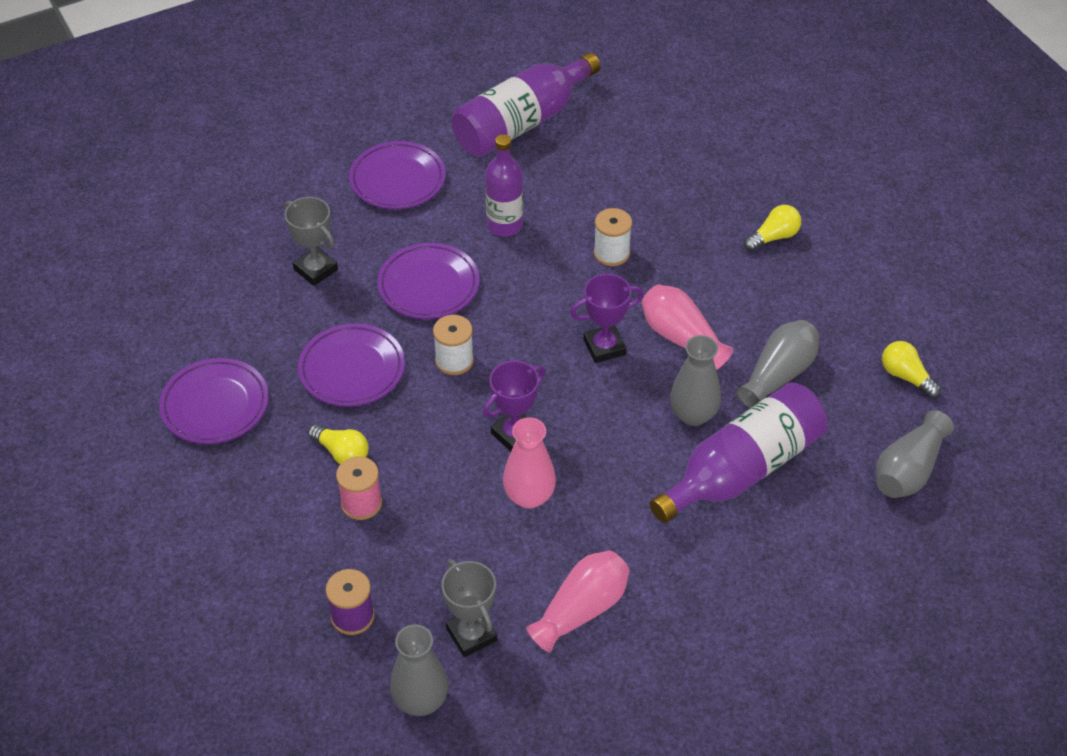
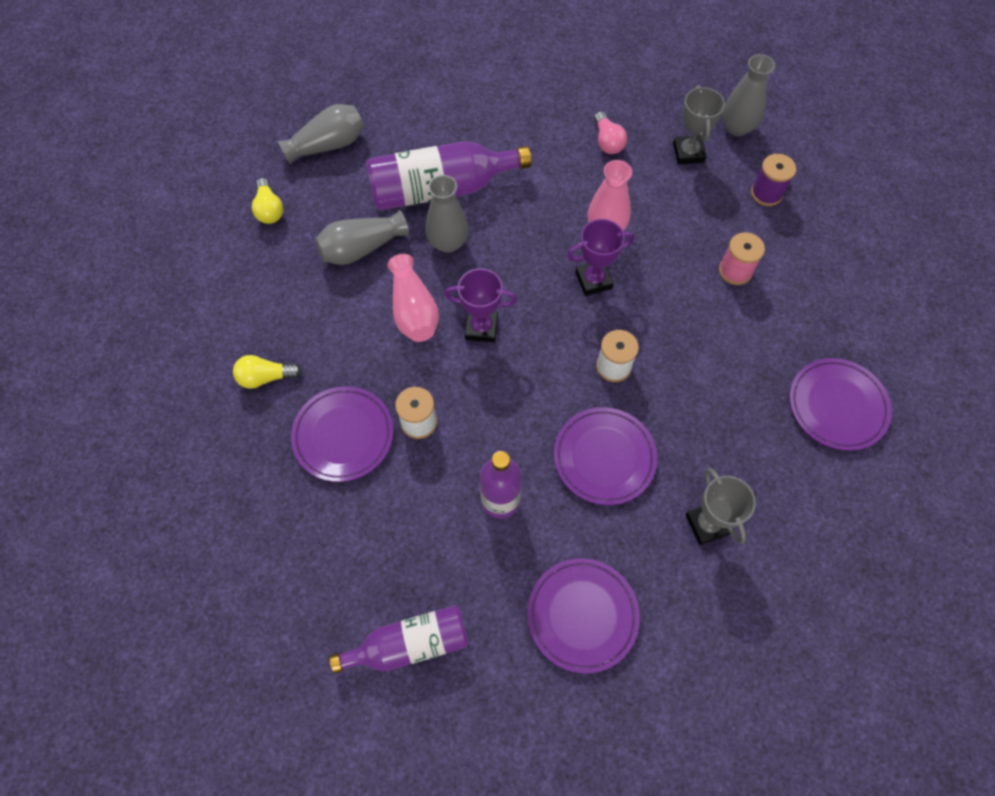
camera: 155 degrees left, 15 degrees up
purple plate [298,323,405,407] -> purple plate moved to [291,386,394,482]
yellow light bulb [308,424,369,464] -> none
purple bottle [452,53,600,157] -> purple bottle [329,605,469,673], size x0.65
pink vase [526,551,630,653] -> pink light bulb [594,111,627,154]

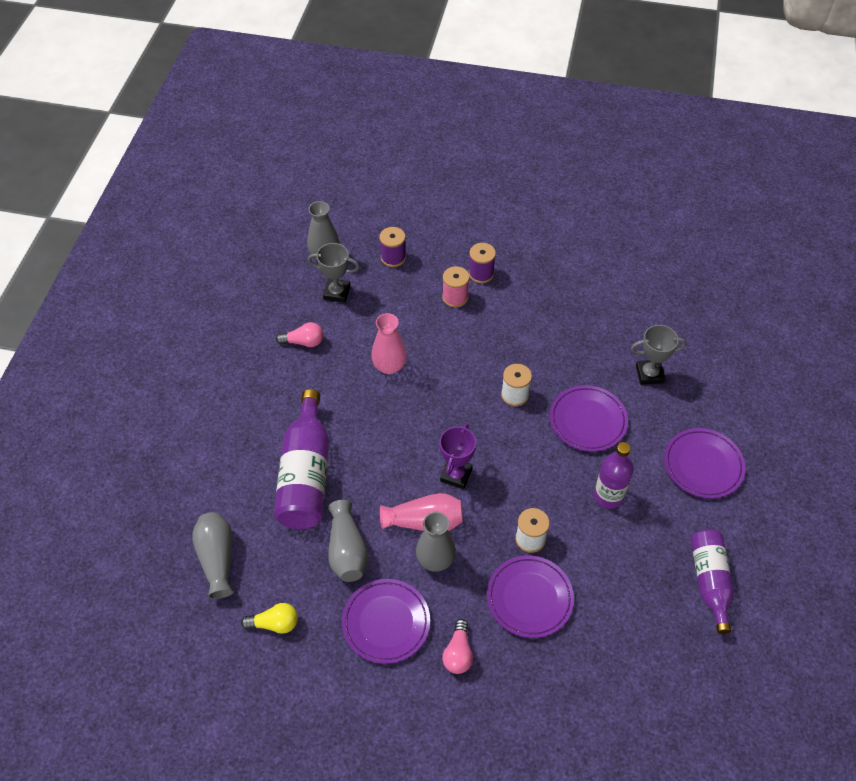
camera: 75 degrees left, 10 degrees down
yellow light bulb [233,355,302,389] -> pink light bulb [442,619,473,674]
grey vase [425,175,468,253] -> grey vase moved to [416,512,456,572]
purple trophy [567,219,634,296] -> none
purple plate [789,358,892,451] -> purple plate moved to [342,579,430,664]
none -> purple spool [469,243,496,283]

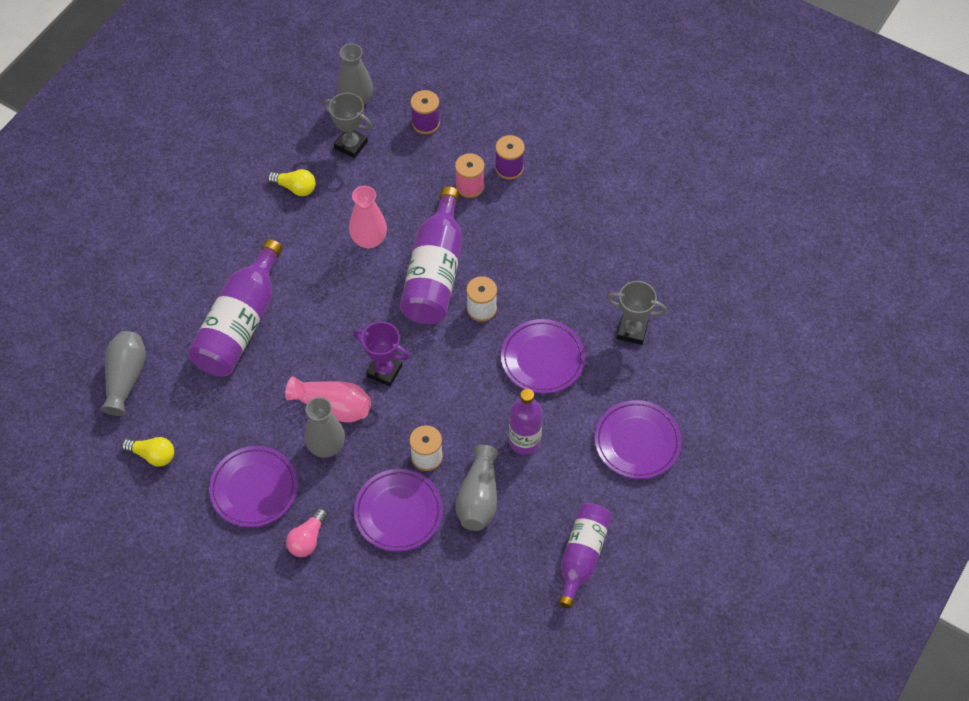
camera: 20 degrees right, 5 degrees up
pink light bulb [276,322,323,347] -> yellow light bulb [267,169,316,196]
grey vase [328,500,368,582] -> grey vase moved to [456,445,498,531]
purple trophy [440,424,476,489] -> purple trophy turned 75 degrees clockwise [354,322,410,387]
none -> purple bottle [400,186,463,324]

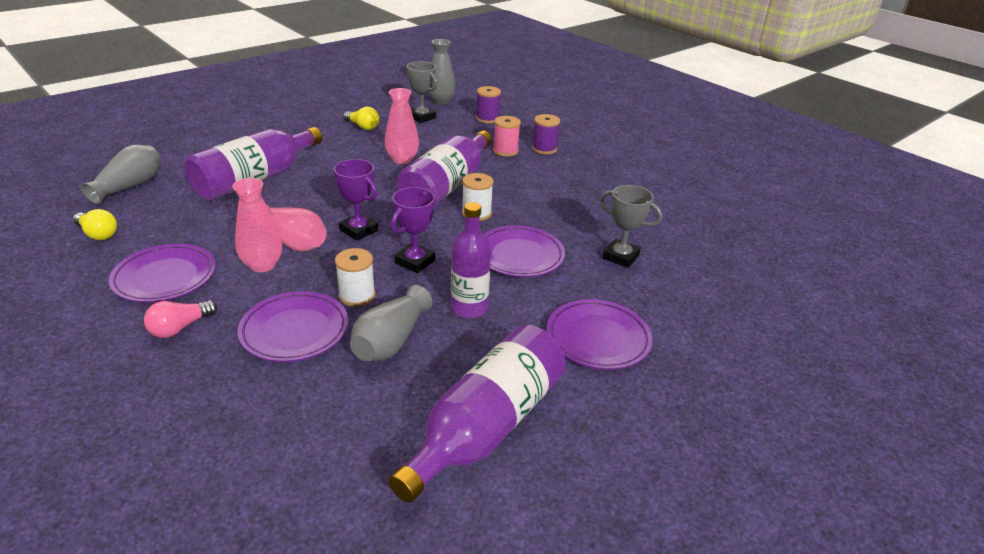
camera: 15 degrees right, 25 degrees down
grey vase [304,397,345,458] -> pink vase [232,178,282,272]
purple bottle [558,503,612,608] -> purple bottle [389,325,566,503], size x1.53
none -> purple trophy [391,187,436,273]

